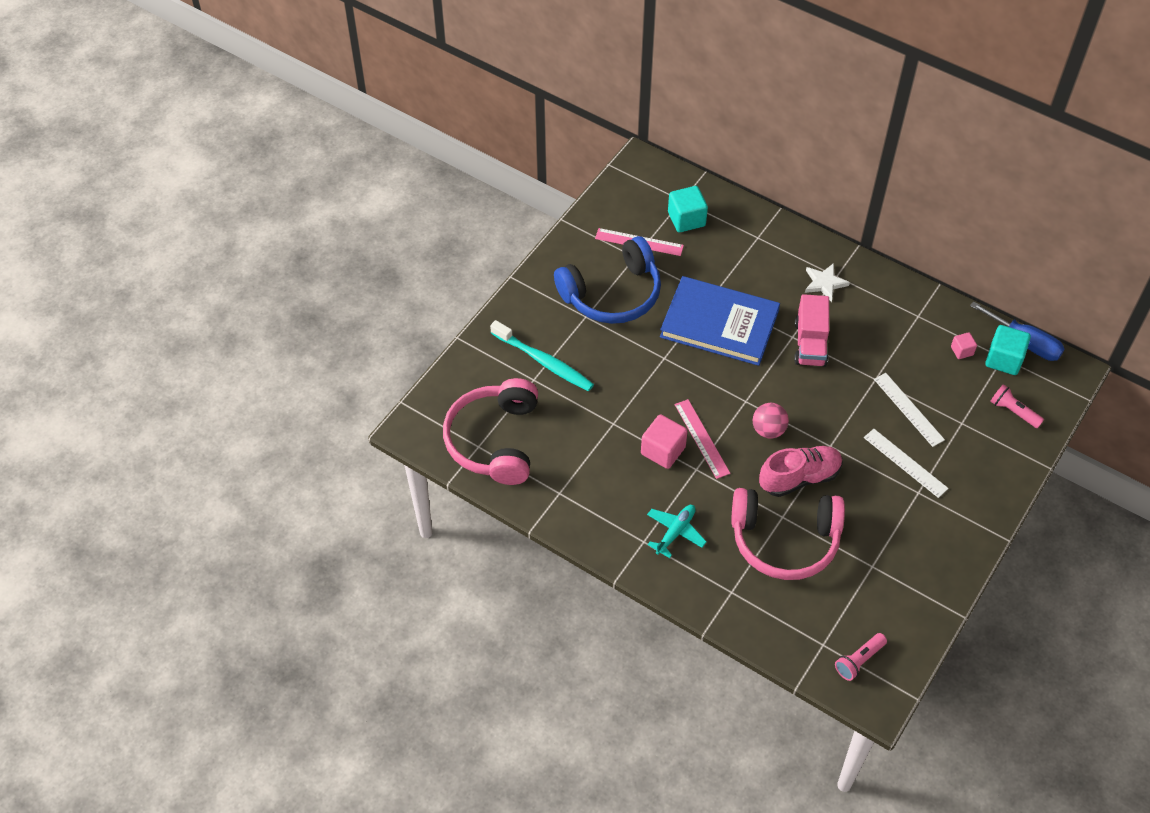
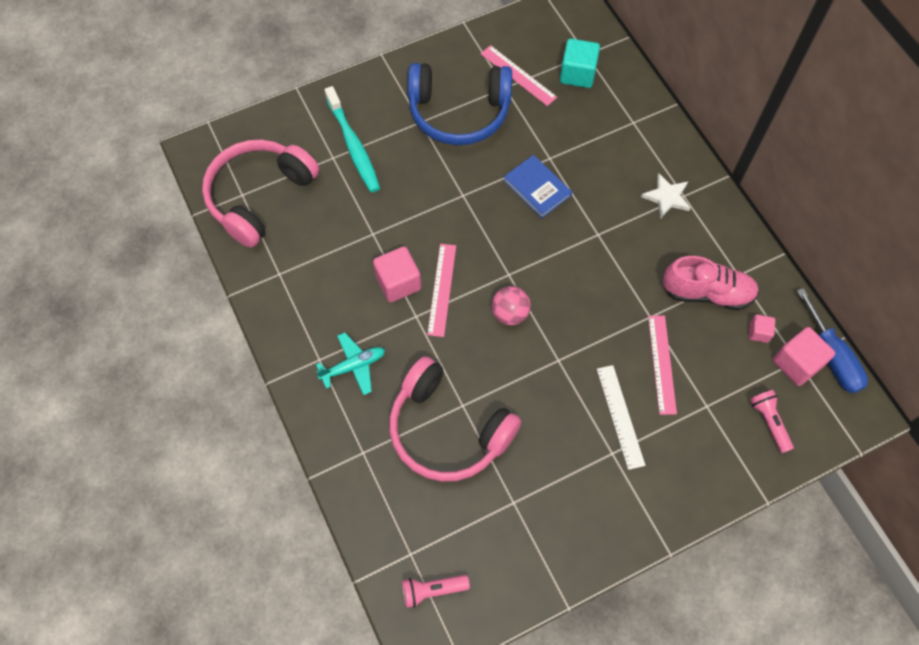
camera: 30 degrees right, 10 degrees up
blue book [660,276,780,366] -> blue book [503,155,572,218], size x0.53
pink shoe [759,446,843,497] -> pink shoe moved to [662,256,759,310]
pink truck [794,294,829,367] -> none
white ruler [874,373,945,447] -> pink ruler [648,315,677,415]
turquoise cube [985,325,1031,375] -> pink cube [773,327,835,386]

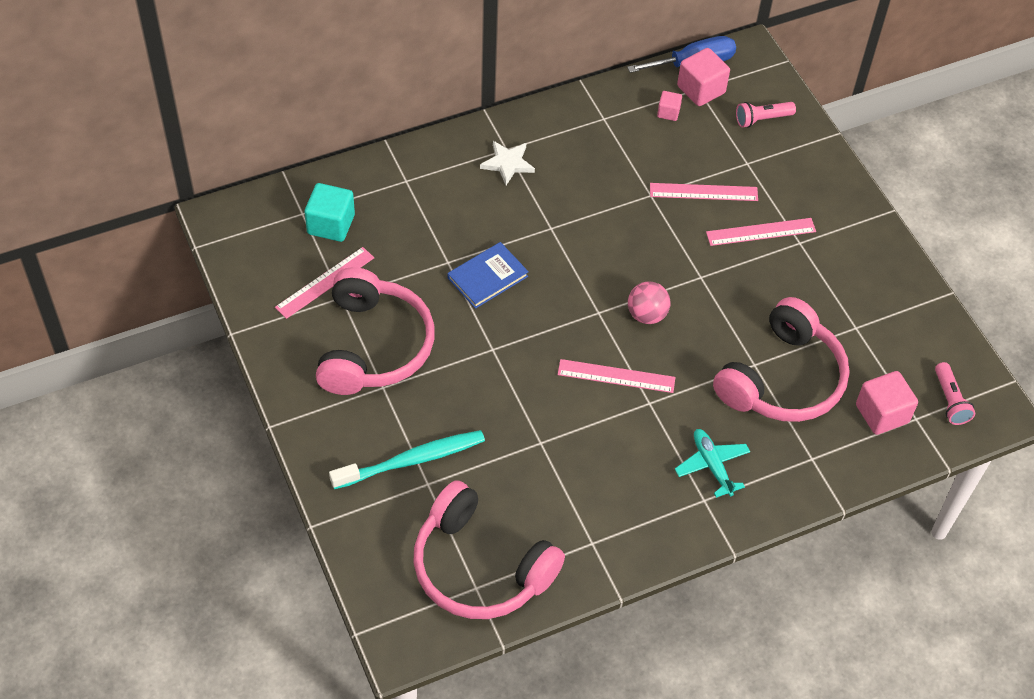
camera: 90 degrees left, 10 degrees down
pink cube [373,246,421,302] -> pink cube moved to [856,371,918,435]
blue headphones [408,63,512,145] -> pink headphones [316,267,435,395]
white ruler [597,365,645,470] -> pink ruler [706,218,816,246]
pink shoe [662,256,759,310] -> none

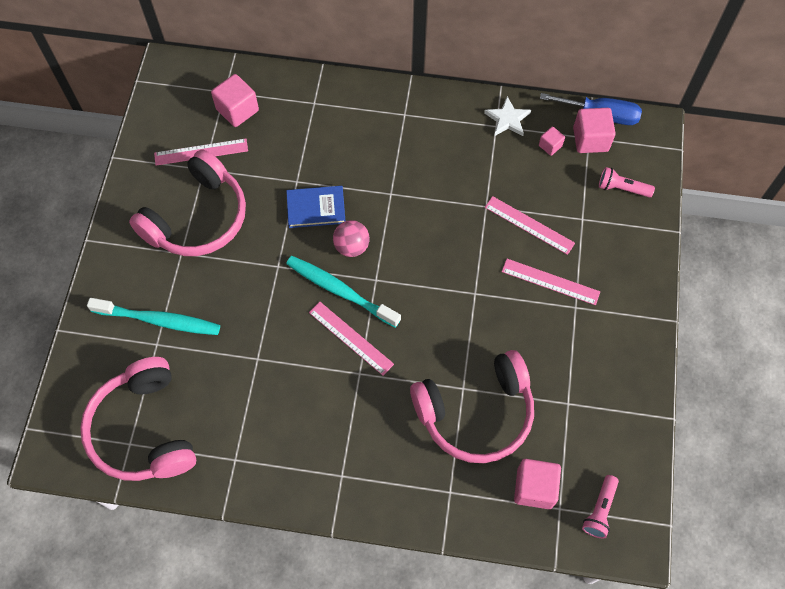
camera: 35 degrees right, 10 degrees up
turquoise cube [305,183,355,242] -> pink cube [211,74,259,127]
white star [480,141,535,185] -> white star moved to [484,96,531,136]
pink ball [628,281,670,324] -> pink ball moved to [333,220,370,257]
turquoise plane [675,429,750,498] -> none
none -> turquoise toothbrush [286,256,401,328]

